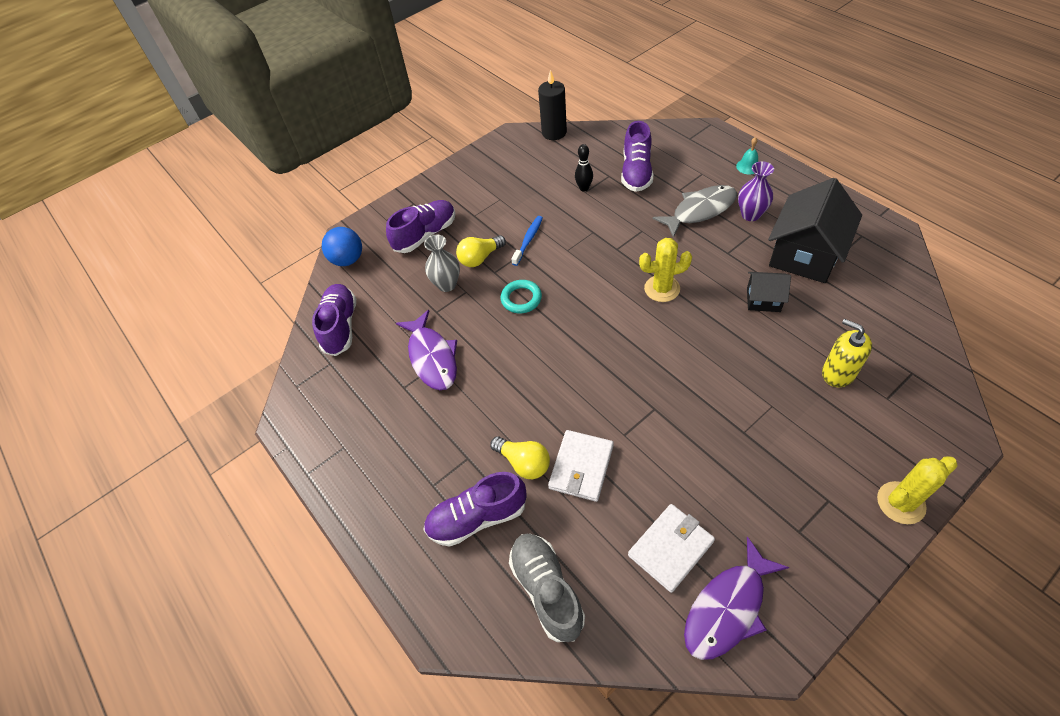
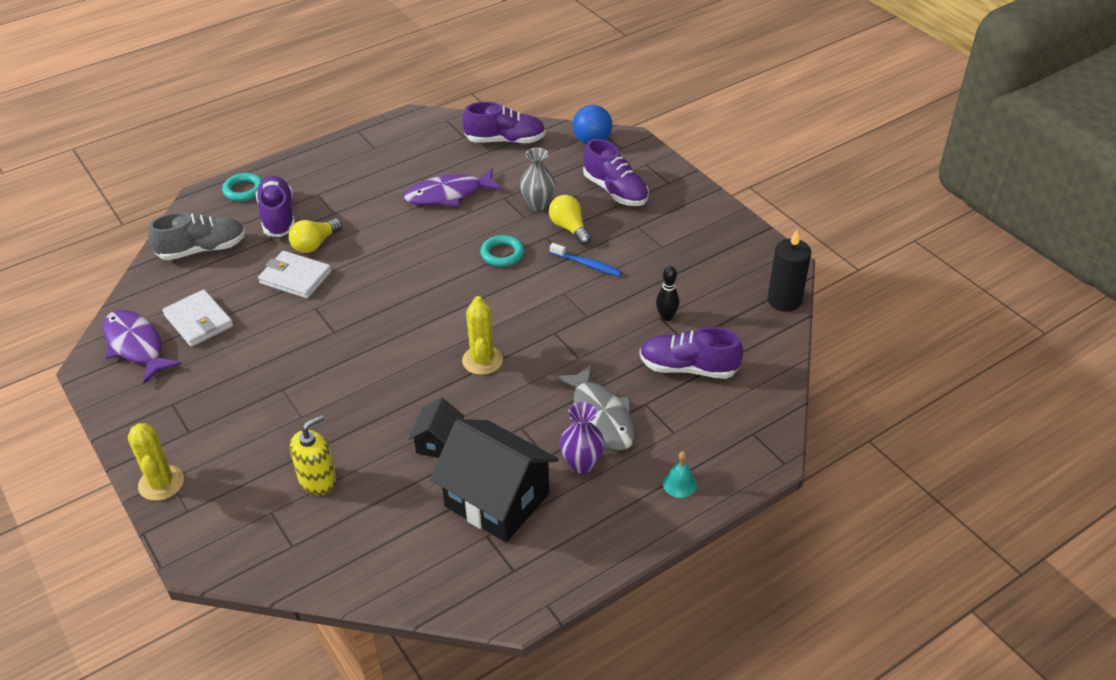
camera: 90 degrees right, 10 degrees down
none -> turquoise ring [222,173,262,201]

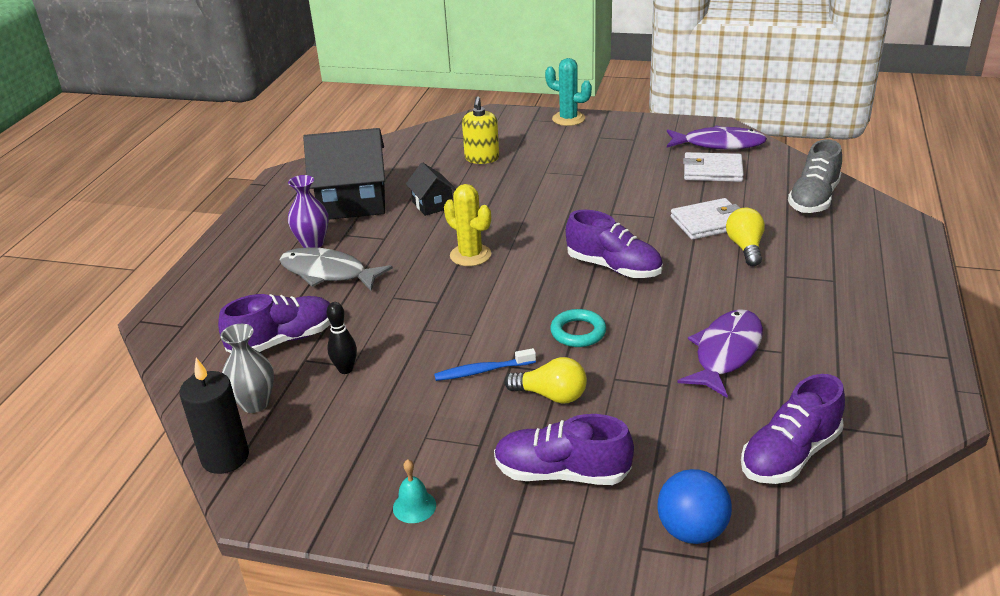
camera: 140 degrees right, 10 degrees down
yellow cactus [128,423,184,501] -> turquoise cactus [545,58,592,126]
turquoise ring [222,173,262,201] -> none
purple shoe [256,176,295,237] -> purple shoe moved to [566,210,663,278]
grey vase [520,147,555,211] -> grey vase moved to [220,324,274,413]
turquoise bell [663,451,697,498] -> turquoise bell moved to [393,459,436,523]

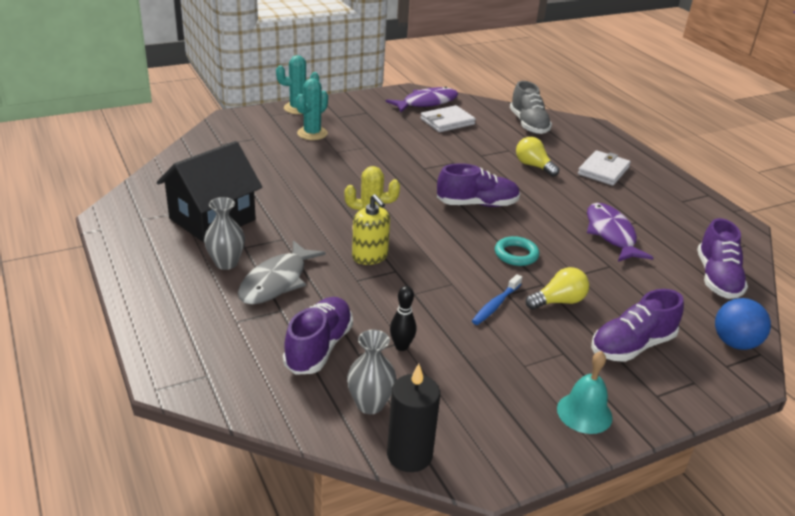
camera: 45 degrees left, 0 degrees up
grey fish [279,247,393,291] -> grey fish turned 45 degrees counterclockwise [238,240,326,305]
purple vase [288,175,329,248] -> grey vase [204,197,245,270]
turquoise bell [393,459,436,523] -> turquoise bell [557,351,613,434], size x1.51
black house [406,162,456,216] -> none
yellow soap dispenser [462,96,499,164] -> yellow soap dispenser moved to [352,194,390,265]
white wallet [671,198,740,240] -> white wallet moved to [578,150,631,186]
none -> turquoise cactus [296,78,328,140]

